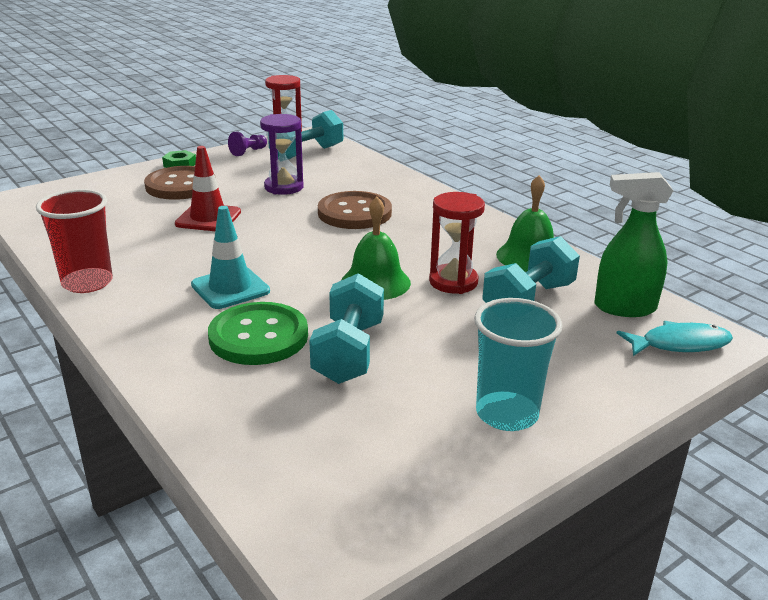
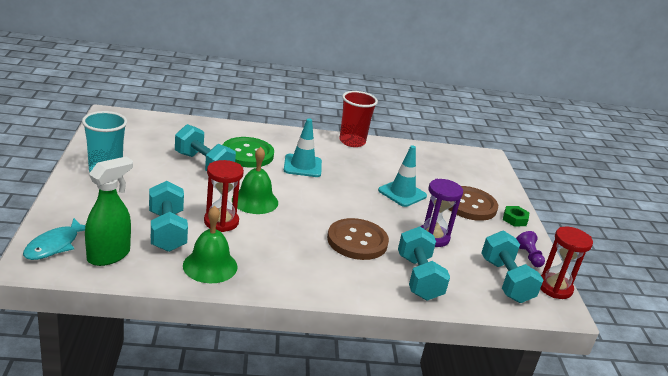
camera: 120 degrees right, 0 degrees up
red traffic cone [175,146,241,231] -> turquoise traffic cone [378,145,427,207]
none -> turquoise dumbbell [398,226,450,301]

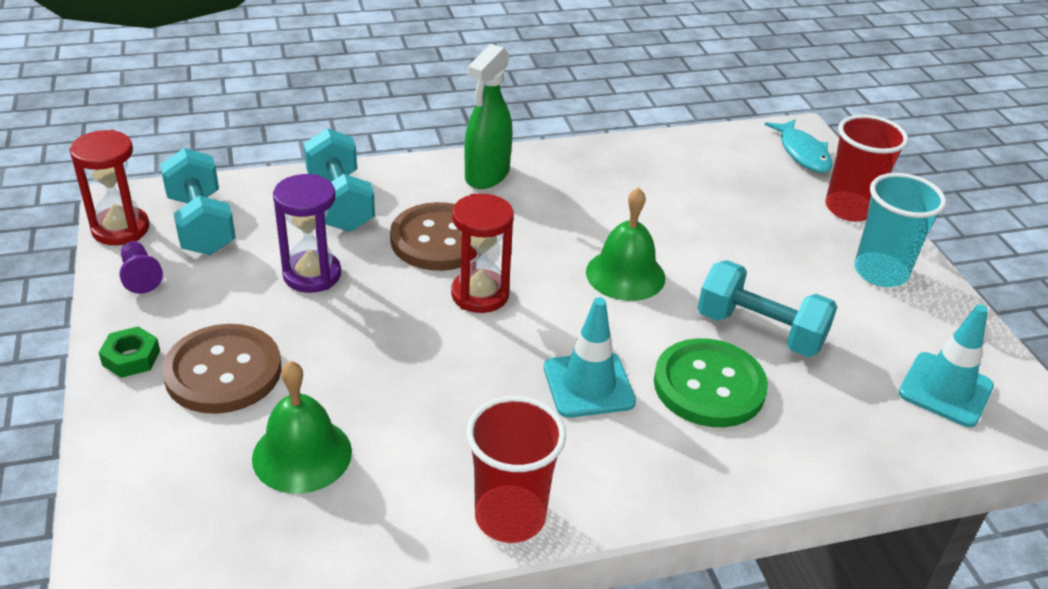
camera: 170 degrees right, 10 degrees up
turquoise fish [23,218,85,260] -> turquoise fish turned 150 degrees clockwise [764,119,833,173]
green spray bottle [85,157,133,266] -> green spray bottle moved to [464,44,512,189]
turquoise dumbbell [149,181,188,252] -> none
green bell [183,206,238,283] -> green bell moved to [252,361,352,494]
red hourglass [204,160,244,232] -> red hourglass moved to [451,193,514,313]
turquoise traffic cone [378,145,427,207] -> turquoise traffic cone moved to [898,304,994,427]
none -> red cup [825,114,908,222]

